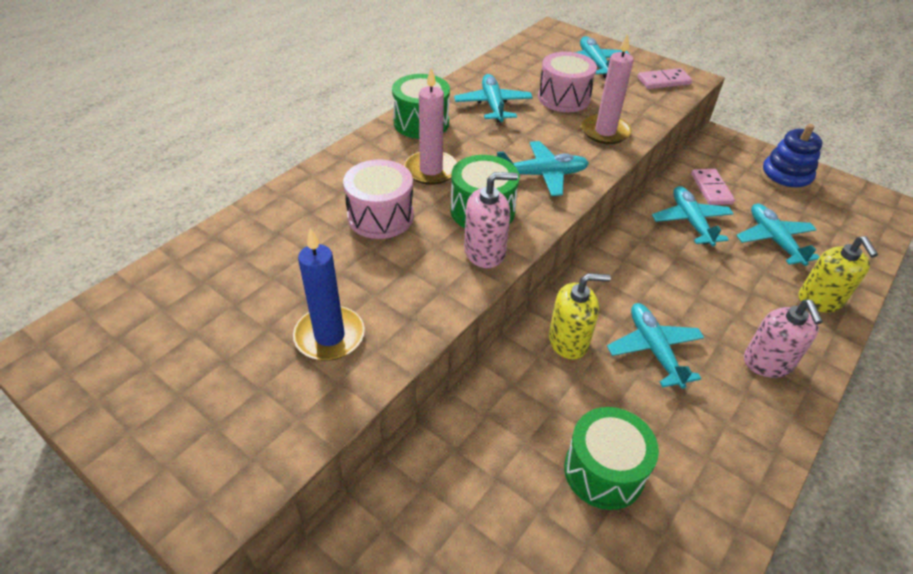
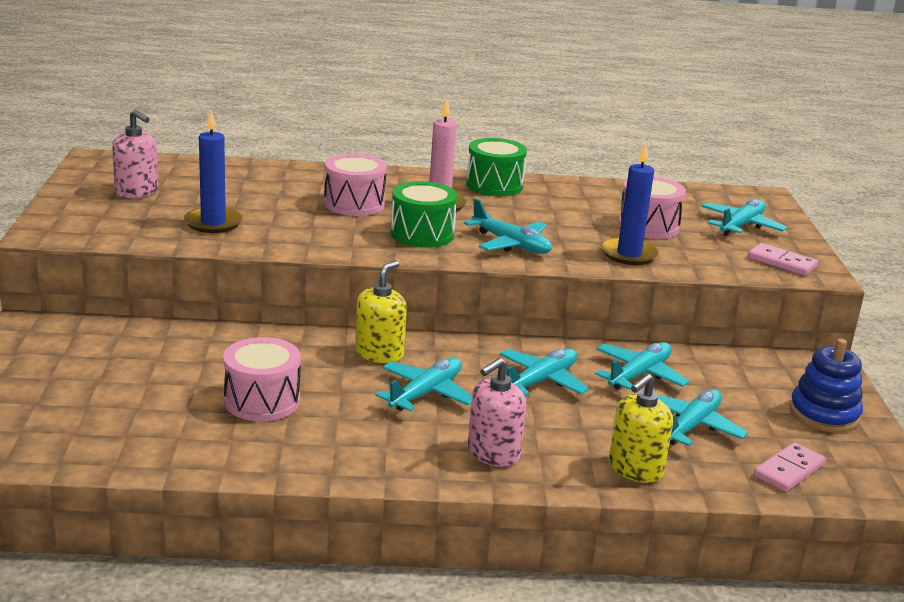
camera: 50 degrees right, 20 degrees down
turquoise plane [454,74,533,123] -> turquoise plane moved to [500,348,589,396]
pink soap dispenser [464,172,518,268] -> pink soap dispenser moved to [112,110,158,198]
yellow soap dispenser [549,273,611,359] -> yellow soap dispenser turned 105 degrees counterclockwise [355,260,407,363]
green drum [564,407,659,510] -> pink drum [223,337,301,421]
pink candle [581,34,634,144] -> blue candle [601,143,659,265]
pink domino [691,169,735,205] -> pink domino moved to [754,442,826,492]

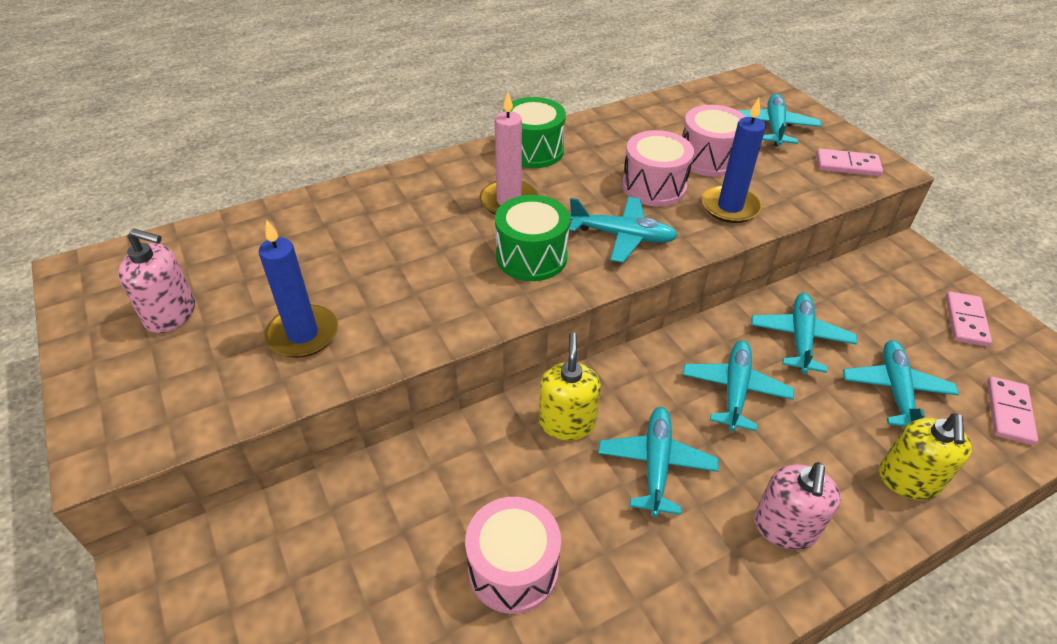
camera: 25 degrees left, 20 degrees up
pink drum [324,154,387,216] -> pink drum moved to [622,130,694,206]
blue stacking toy [789,339,863,432] -> pink domino [946,291,992,347]

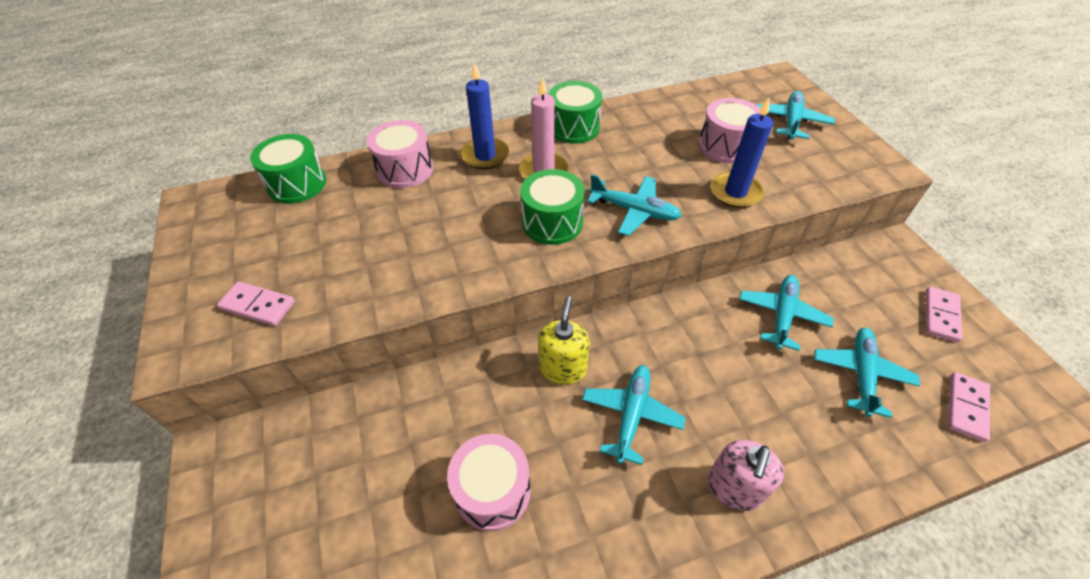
camera: 10 degrees right, 5 degrees up
pink soap dispenser [118,229,195,333] -> none
blue candle [259,219,338,358] -> blue candle moved to [461,62,509,169]
pink drum [622,130,694,206] -> pink drum moved to [367,120,433,188]
turquoise plane [682,340,794,431] -> none
pink domino [816,149,883,176] -> pink domino moved to [217,281,295,326]
yellow soap dispenser [879,413,972,500] -> none
none -> green drum [250,134,326,204]

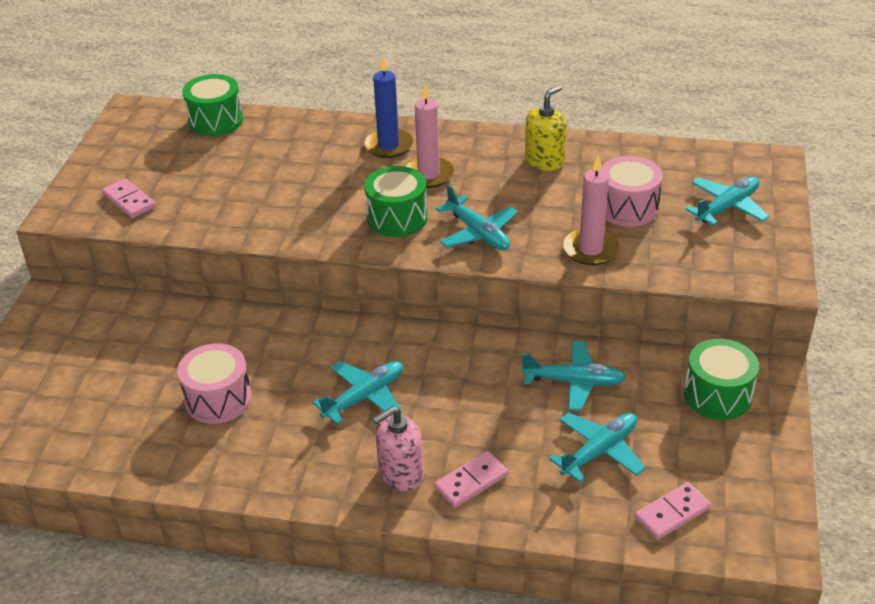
camera: 30 degrees right, 10 degrees down
pink drum [367,120,433,188] -> none
yellow soap dispenser [538,297,590,385] -> yellow soap dispenser moved to [525,85,567,171]
green drum [548,81,602,144] -> green drum moved to [684,339,759,420]
blue candle [711,98,773,208] -> pink candle [563,155,620,265]
turquoise plane [739,275,834,351] -> turquoise plane turned 45 degrees clockwise [521,341,626,411]
pink domino [926,287,962,342] -> pink domino moved to [434,451,508,508]

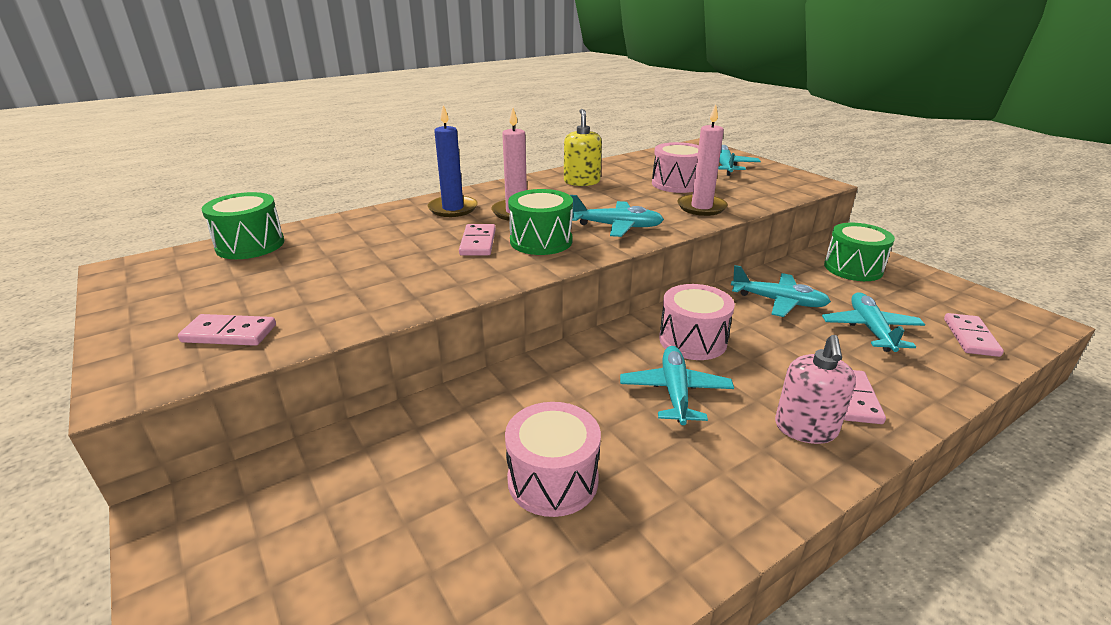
camera: 45 degrees left, 10 degrees down
turquoise plane [521,341,626,411] -> turquoise plane turned 60 degrees clockwise [731,265,831,317]
none -> pink domino [459,224,496,256]
none -> pink drum [659,284,735,360]

